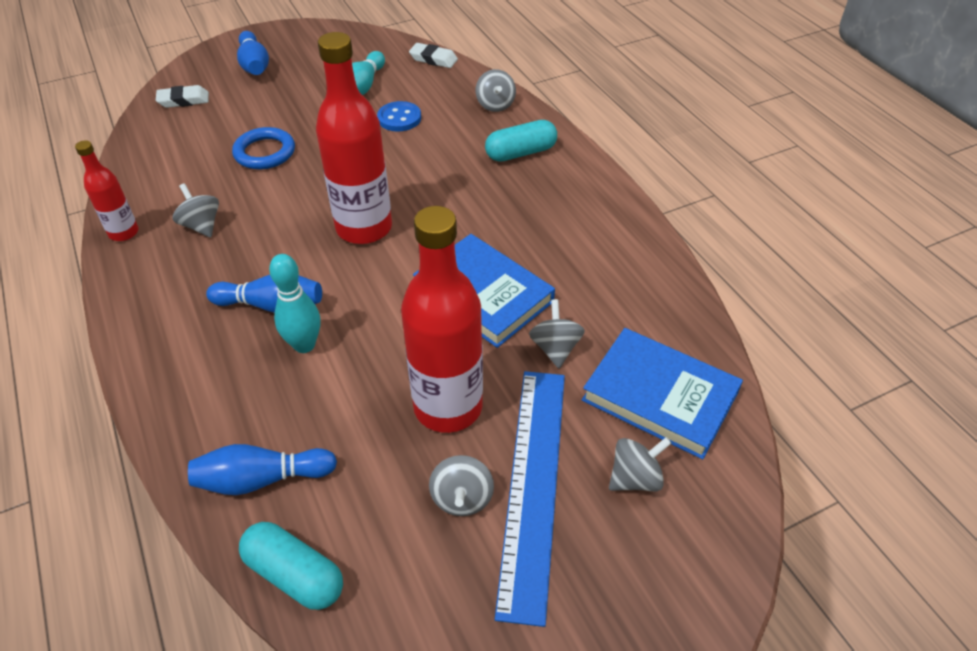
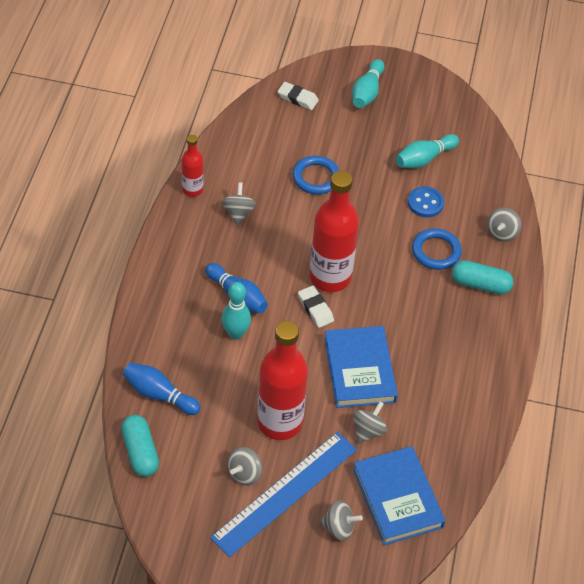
camera: 35 degrees right, 5 degrees up
blue bowling pin [237,31,269,75] -> turquoise bowling pin [352,59,385,108]
white eraser [409,43,458,68] -> white eraser moved to [298,286,334,328]
none -> blue ring [412,228,462,270]

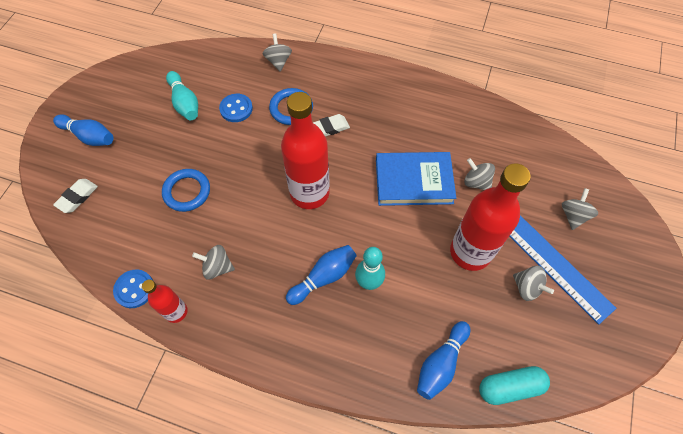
camera: 80 degrees left, 10 degrees up
white eraser [298,286,334,328] -> white eraser moved to [313,114,350,137]
turquoise bowling pin [352,59,385,108] -> blue bowling pin [53,114,114,146]
blue book [353,446,445,545] -> none
turquoise capsule [452,260,514,295] -> none
grey spinning top [487,207,522,242] -> grey spinning top turned 135 degrees counterclockwise [263,33,292,72]
none -> blue button [113,269,153,308]

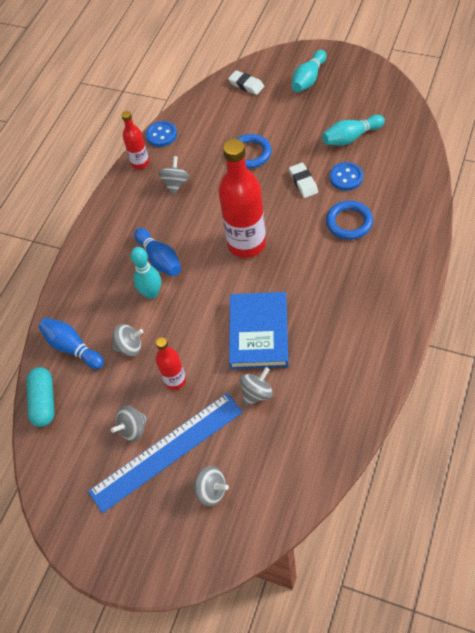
camera: 100 degrees right, 5 degrees down
blue bowling pin [53,114,114,146] -> turquoise bowling pin [291,50,326,92]
grey spinning top [263,33,292,72] -> grey spinning top moved to [112,324,143,356]
white eraser [313,114,350,137] -> white eraser moved to [289,163,318,198]
red bottle [450,163,531,271] -> red bottle [156,337,186,390], size x0.52

